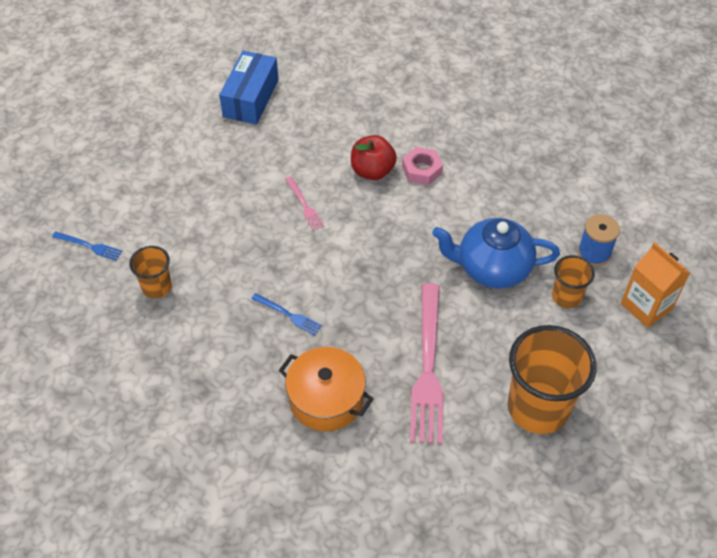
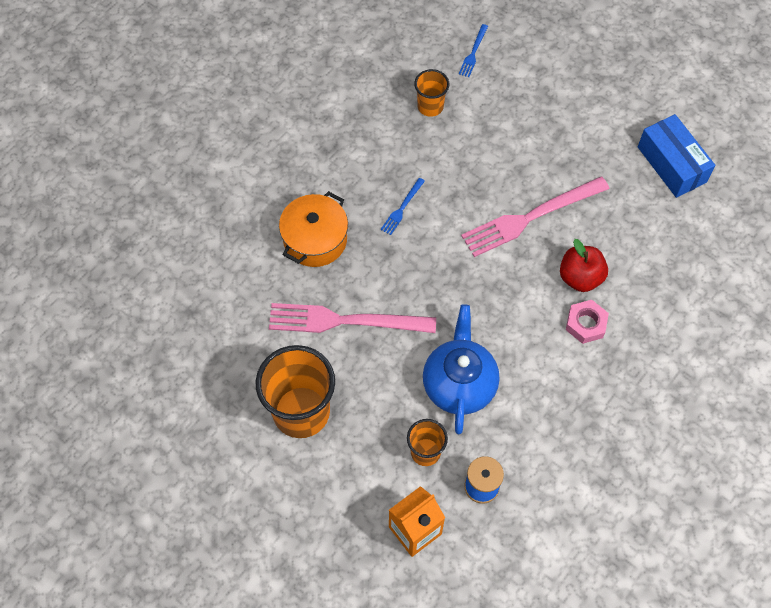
camera: 90 degrees right, 10 degrees up
blue box [219,51,279,124] -> blue box turned 45 degrees clockwise [638,114,715,198]
pink fork [285,177,324,231] -> pink fork [461,176,610,257], size x2.24

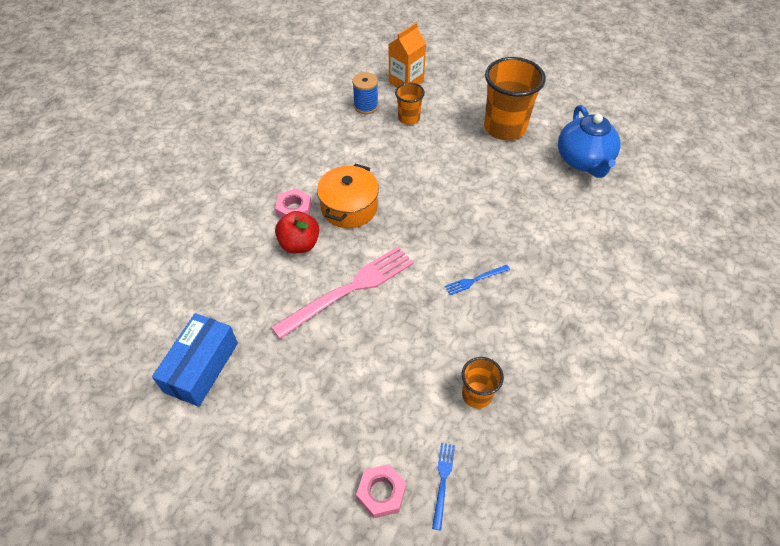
camera: 170 degrees right, 10 degrees down
pink fork [269,303,436,333] -> none
orange pot [279,191,348,267] -> orange pot moved to [317,164,379,228]
blue fork [381,178,425,235] -> blue fork turned 135 degrees counterclockwise [445,265,510,295]
blue teapot [423,304,499,434] -> blue teapot moved to [558,105,620,178]
blue box [638,114,715,198] -> blue box turned 60 degrees clockwise [152,313,238,407]
none -> pink nut [356,464,406,518]

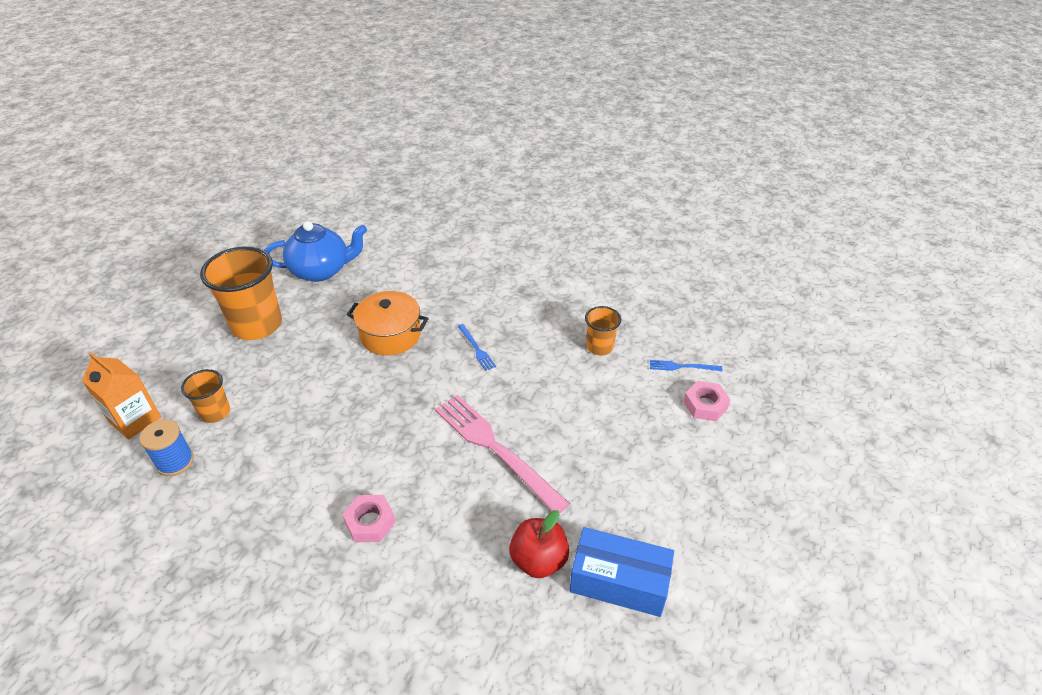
camera: 95 degrees left, 10 degrees down
red apple [275,211,319,253] -> red apple moved to [509,510,569,578]
orange pot [317,164,379,228] -> orange pot moved to [347,291,429,355]

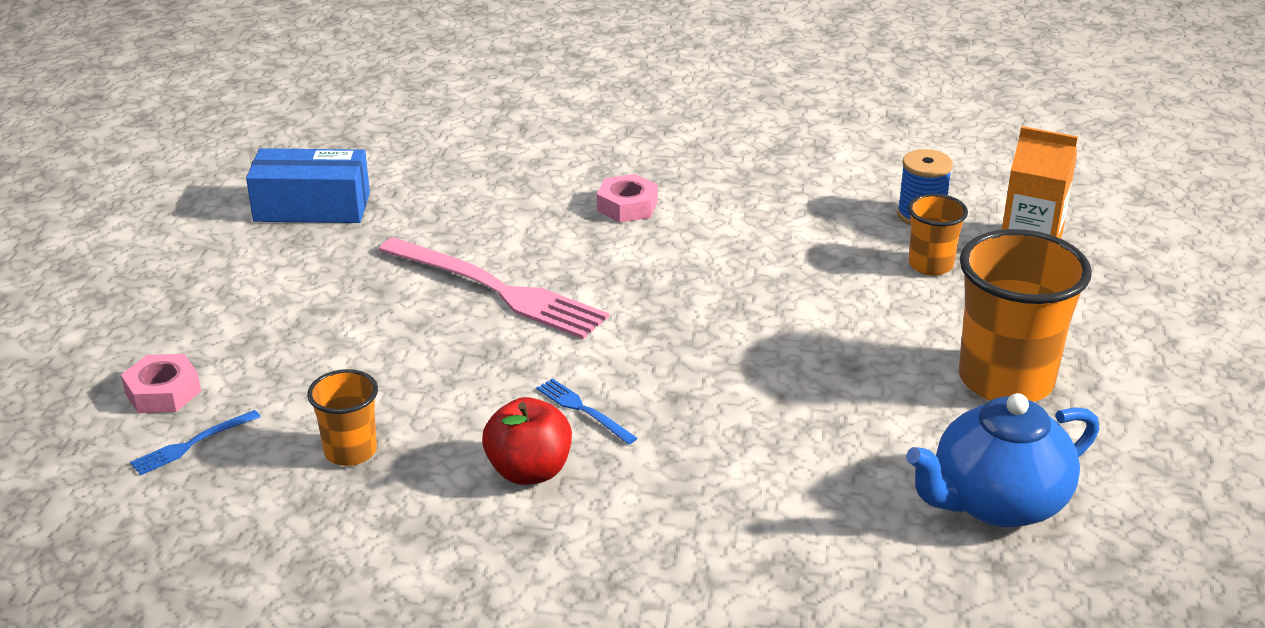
camera: 165 degrees right, 10 degrees down
orange pot [347,291,429,355] -> none
red apple [509,510,569,578] -> red apple moved to [482,397,572,485]
blue fork [650,360,722,372] -> blue fork turned 150 degrees clockwise [130,410,261,475]

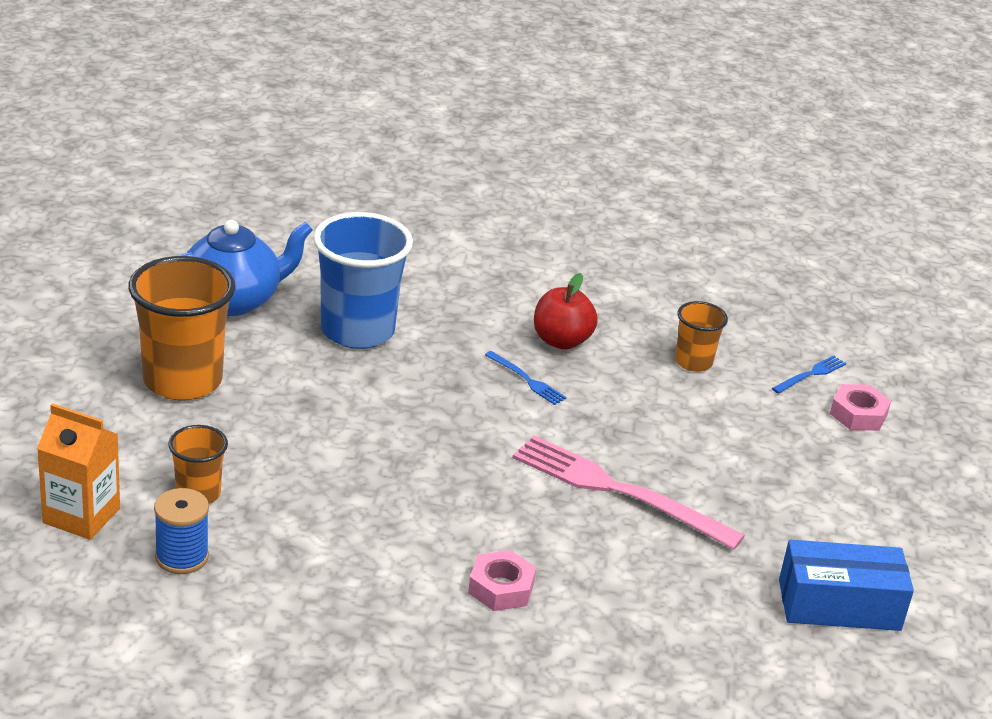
camera: 175 degrees right, 0 degrees up
none -> blue cup [313,212,413,349]

